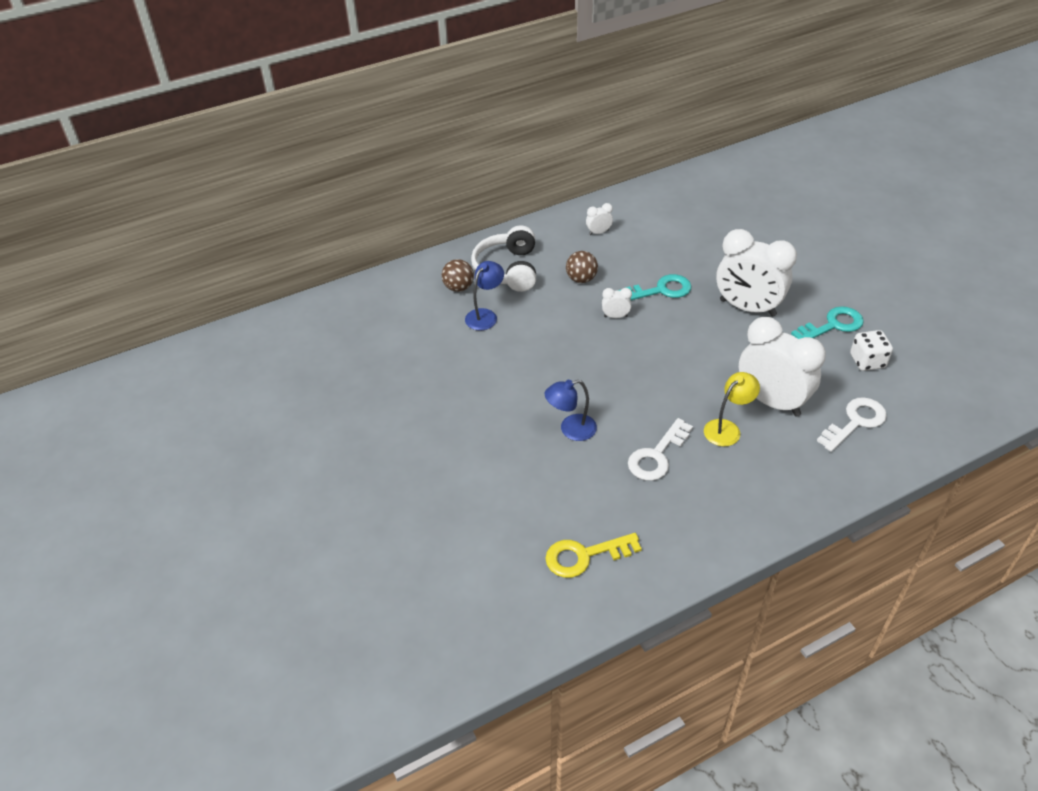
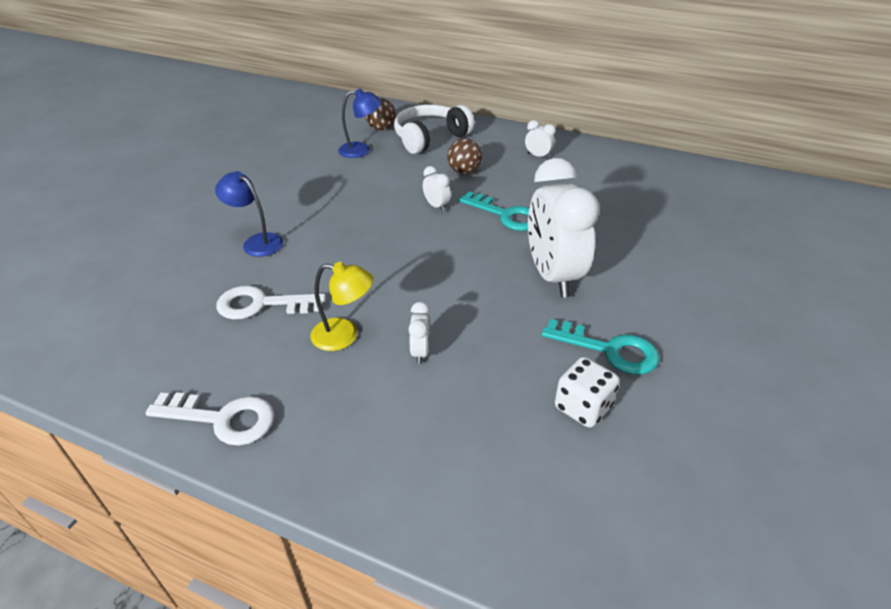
camera: 50 degrees right, 5 degrees down
yellow key [545,533,642,578] -> none
white clock [739,317,826,417] -> white clock [409,302,430,364], size x0.41
white key [817,397,887,452] -> white key moved to [145,392,274,446]

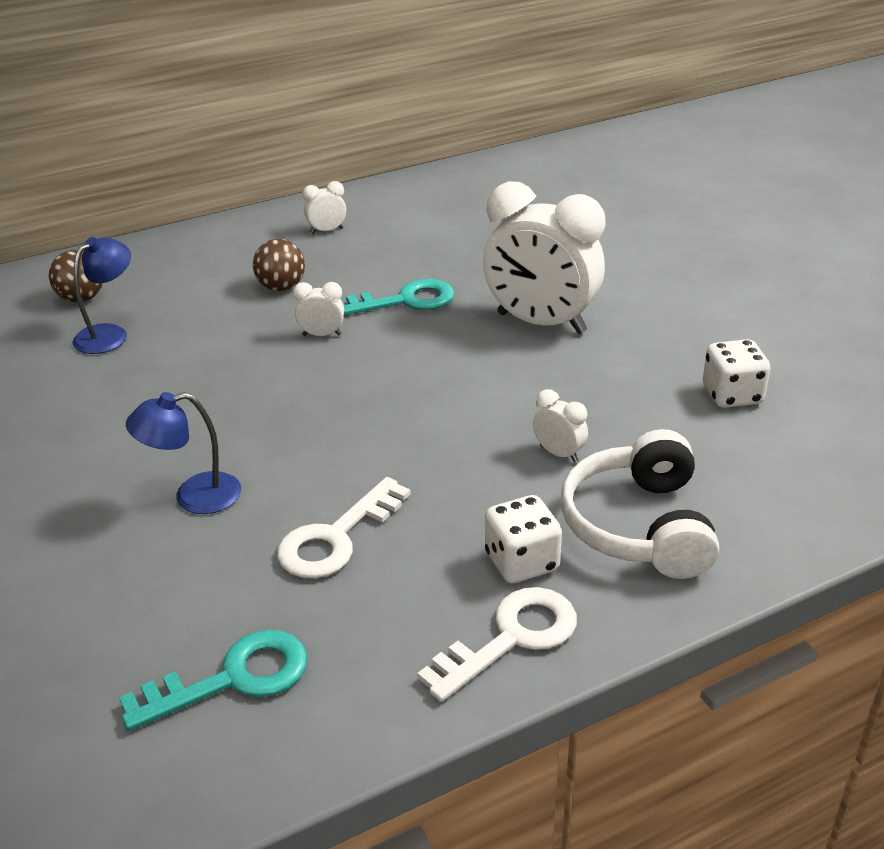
camera: 50 degrees left, 5 degrees down
yellow lamp [310,262,373,351] -> none
white headphones [394,104,475,154] -> white headphones moved to [561,429,719,579]
turquoise key [542,319,659,375] -> turquoise key moved to [119,629,307,731]
none -> white dice [485,495,562,583]

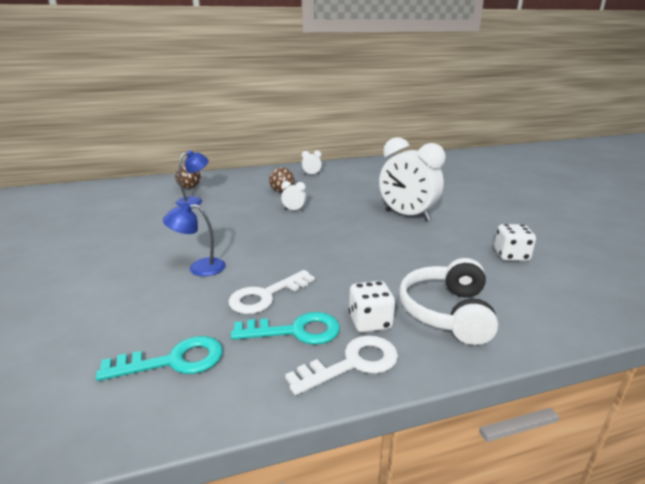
camera: 10 degrees right, 10 degrees down
turquoise key [340,279,455,315] -> turquoise key moved to [231,312,340,345]
white clock [533,389,588,463] -> none

